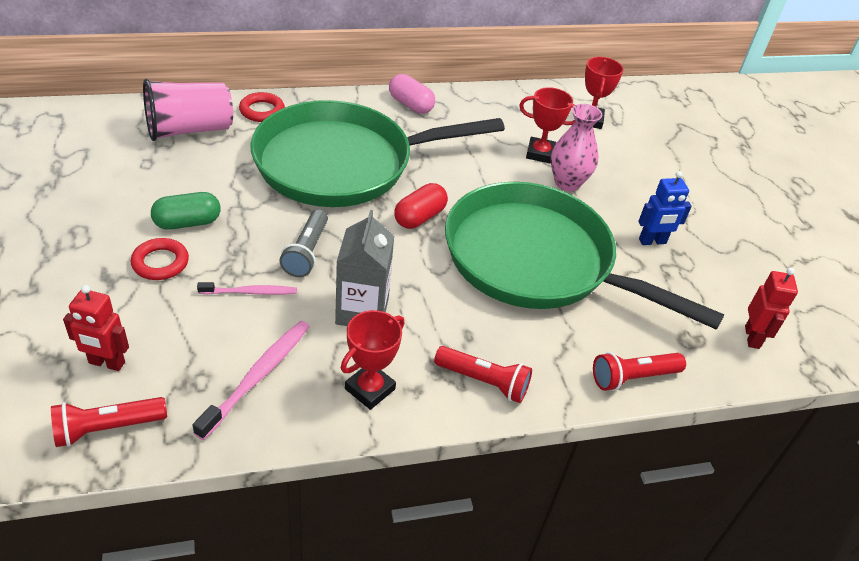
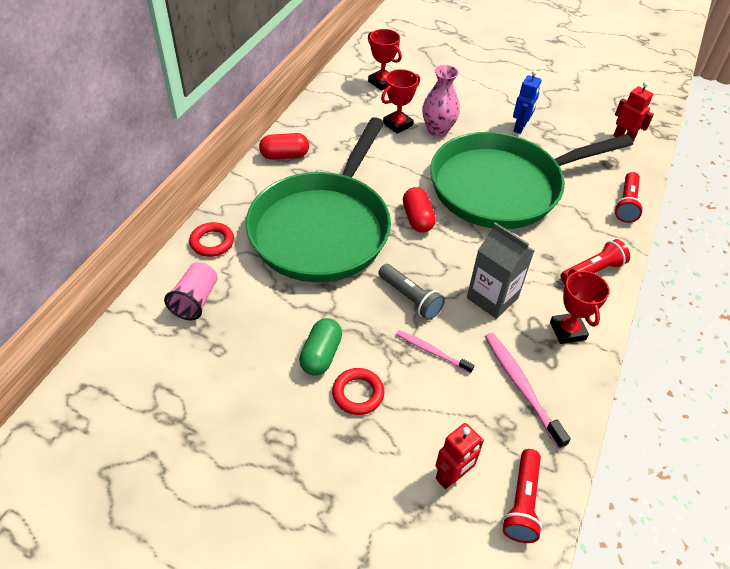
camera: 50 degrees left, 5 degrees up
pink cup [143,79,233,141] -> pink cup [164,262,218,320], size x0.64
pink toothbrush [197,282,297,295] -> pink toothbrush turned 90 degrees counterclockwise [396,330,474,374]
pink capsule [389,74,435,114] -> red capsule [259,133,309,160]

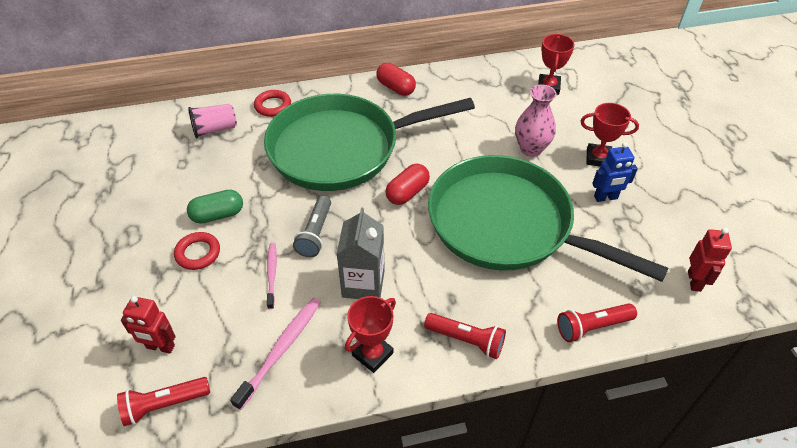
camera: 55 degrees right, 0 degrees up
red trophy [381,69,420,134] -> red trophy moved to [581,103,639,166]

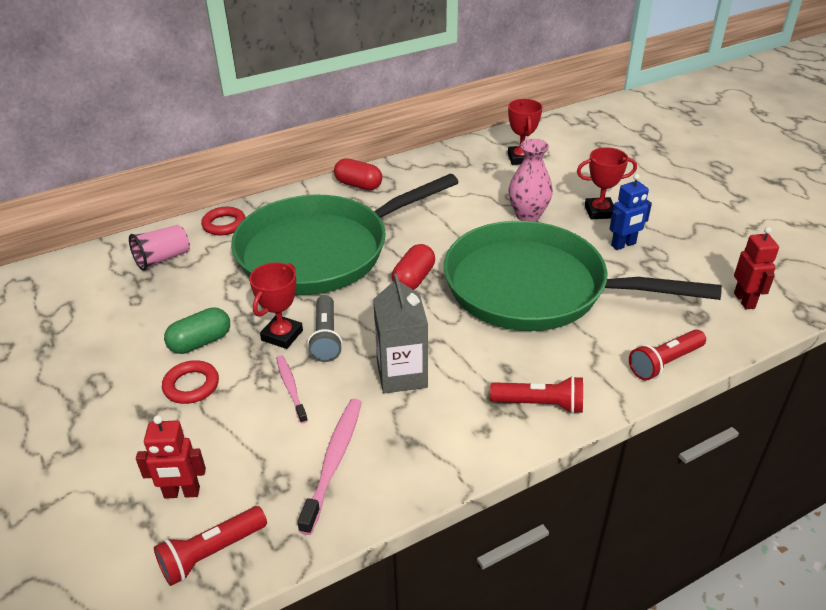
camera: 15 degrees left, 10 degrees down
red trophy [345,296,396,373] -> red trophy moved to [249,262,303,349]

